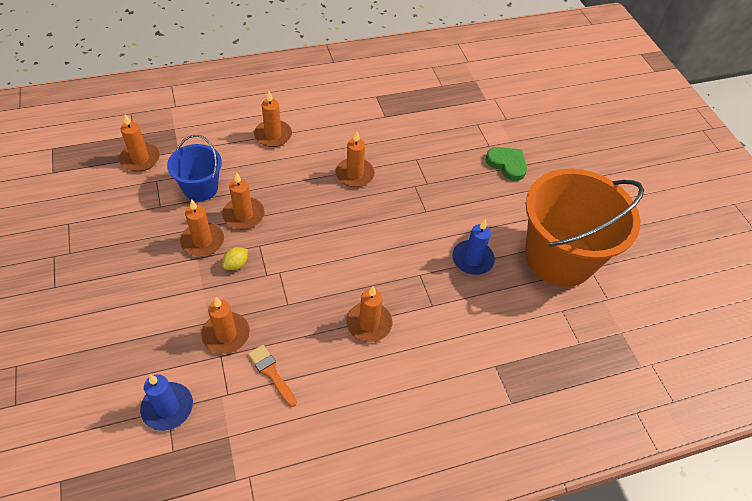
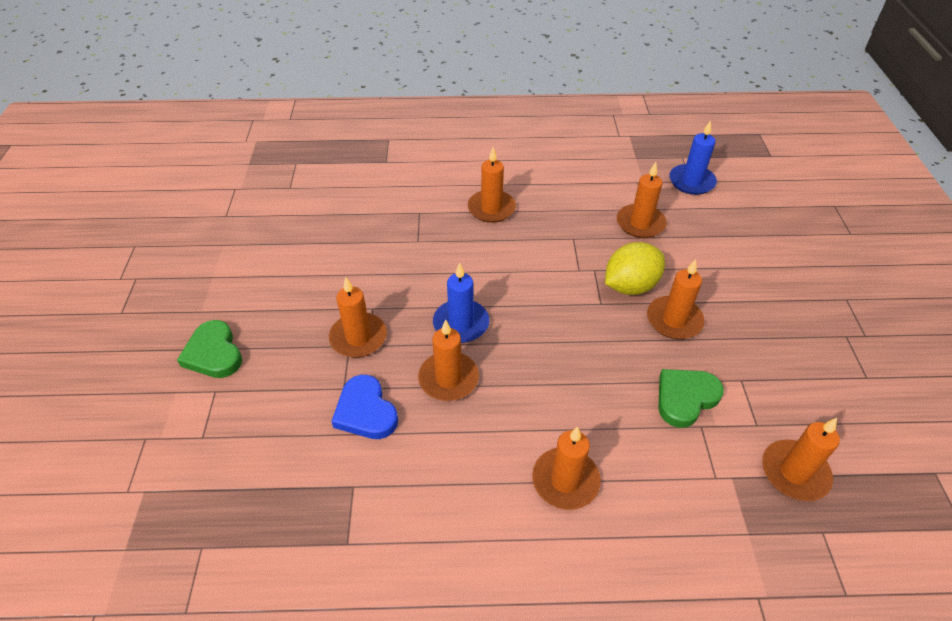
camera: 160 degrees left, 5 degrees down
blue bucket [167,135,222,201] -> green heart [658,369,724,428]
orange candle [222,172,265,229] -> orange candle moved to [329,277,387,358]
yellow lemon [222,247,248,270] -> yellow lemon [605,242,665,295], size x1.90
orange brush [248,345,297,407] -> none
blue candle [452,219,495,275] -> blue candle moved to [433,263,489,343]
orange bucket [525,169,644,287] -> none
none -> blue heart [331,375,398,439]

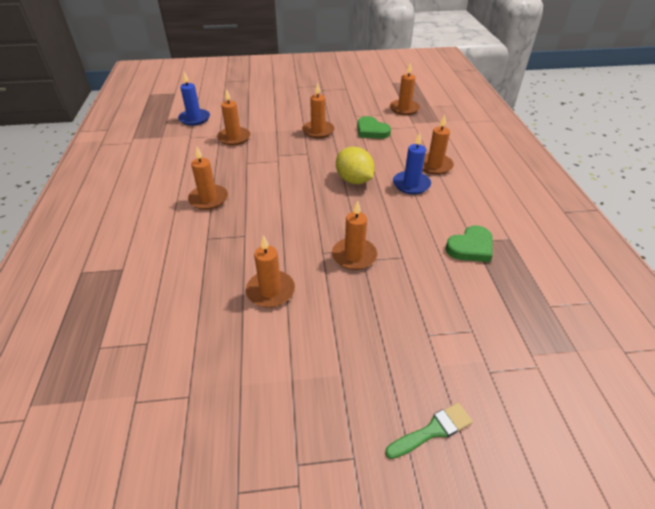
camera: 95 degrees left, 5 degrees down
green heart [177,320,242,378] -> green heart moved to [445,226,493,262]
blue heart [331,375,398,439] -> none
orange candle [418,319,479,401] -> orange candle moved to [246,235,295,308]
blue candle [433,263,489,343] -> blue candle moved to [393,132,431,195]
yellow lemon [605,242,665,295] -> yellow lemon moved to [336,147,375,184]
none -> green brush [385,403,473,459]

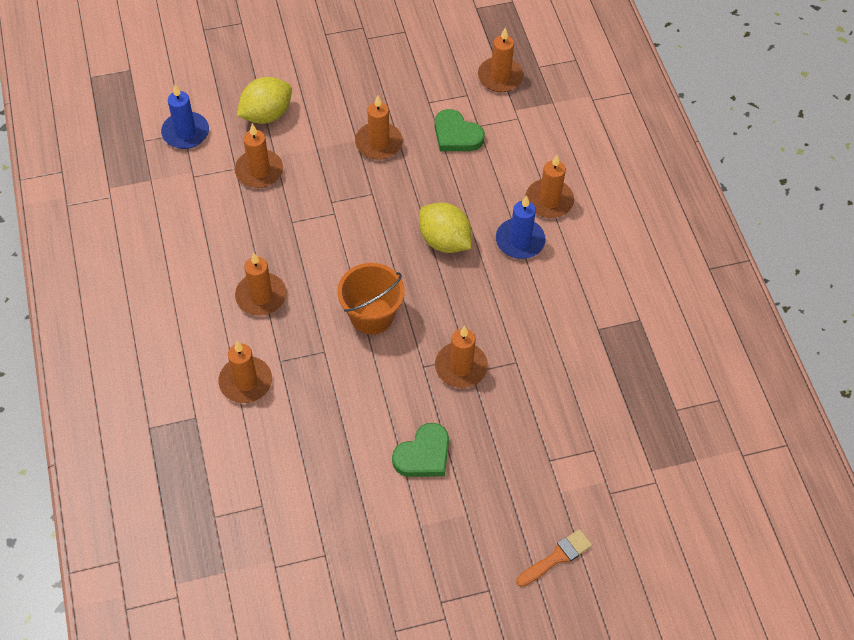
camera: 10 degrees left, 15 degrees up
orange candle [246,235,295,308] -> orange candle moved to [218,341,272,403]
green brush [385,403,473,459] -> orange brush [516,529,592,587]
green heart [445,226,493,262] -> green heart moved to [392,423,449,477]
none -> yellow lemon [237,77,292,124]
none -> orange bucket [338,263,405,334]

